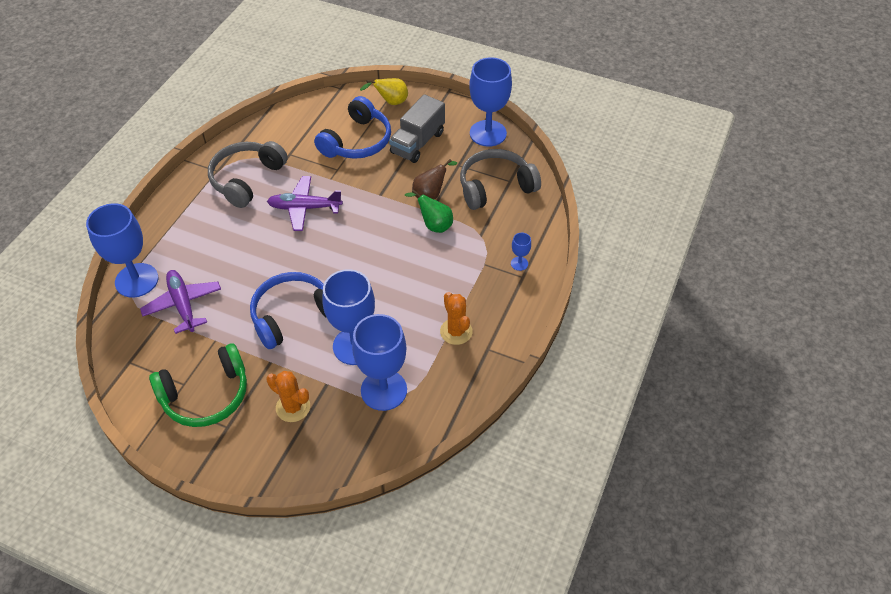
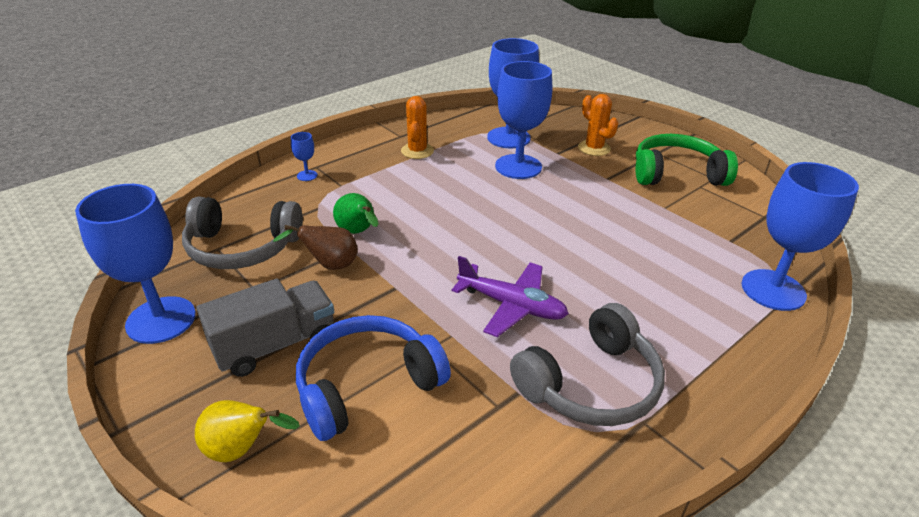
camera: 155 degrees left, 15 degrees down
purple plane [140,270,221,334] -> none
blue headphones [250,272,327,349] -> none

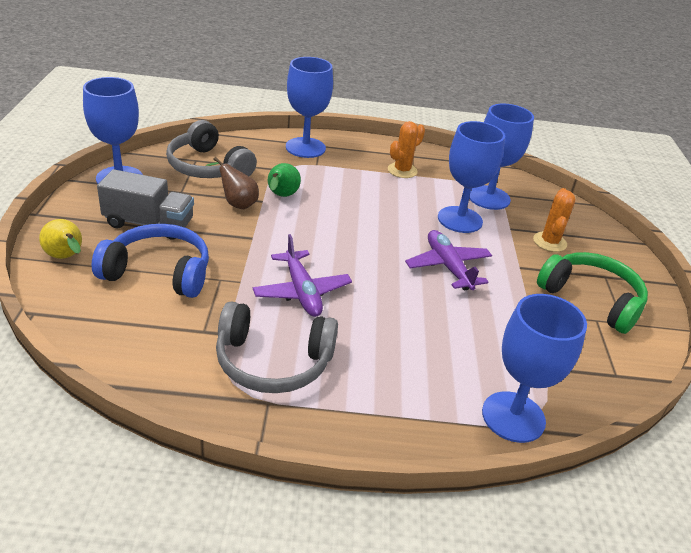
camera: 40 degrees right, 0 degrees up
blue goblet [291,132,318,181] -> blue goblet [286,57,333,158], size x2.37
none -> purple plane [405,230,492,290]

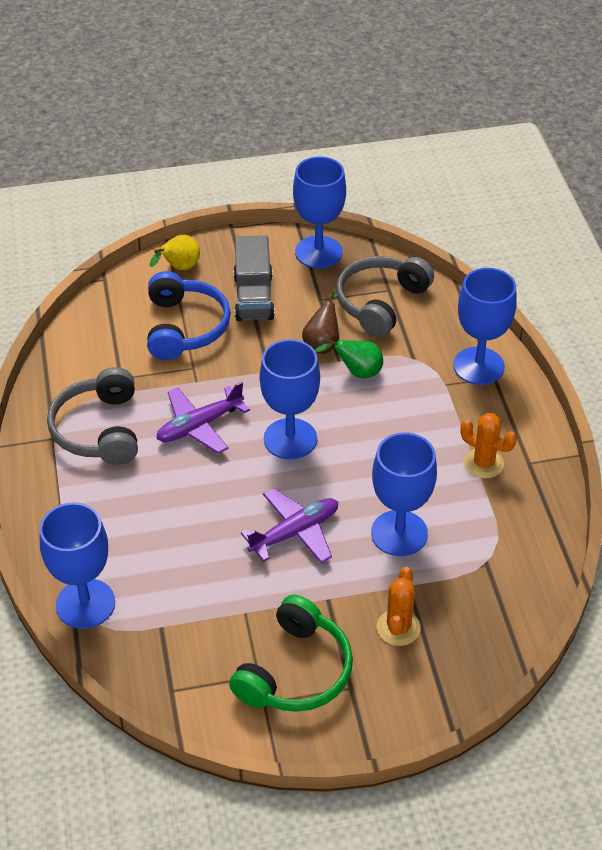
camera: 80 degrees right, 10 degrees up
blue goblet [469,104,534,210] -> blue goblet moved to [260,339,320,460]
orange cactus [533,188,575,252] -> orange cactus turned 75 degrees counterclockwise [377,567,421,646]

